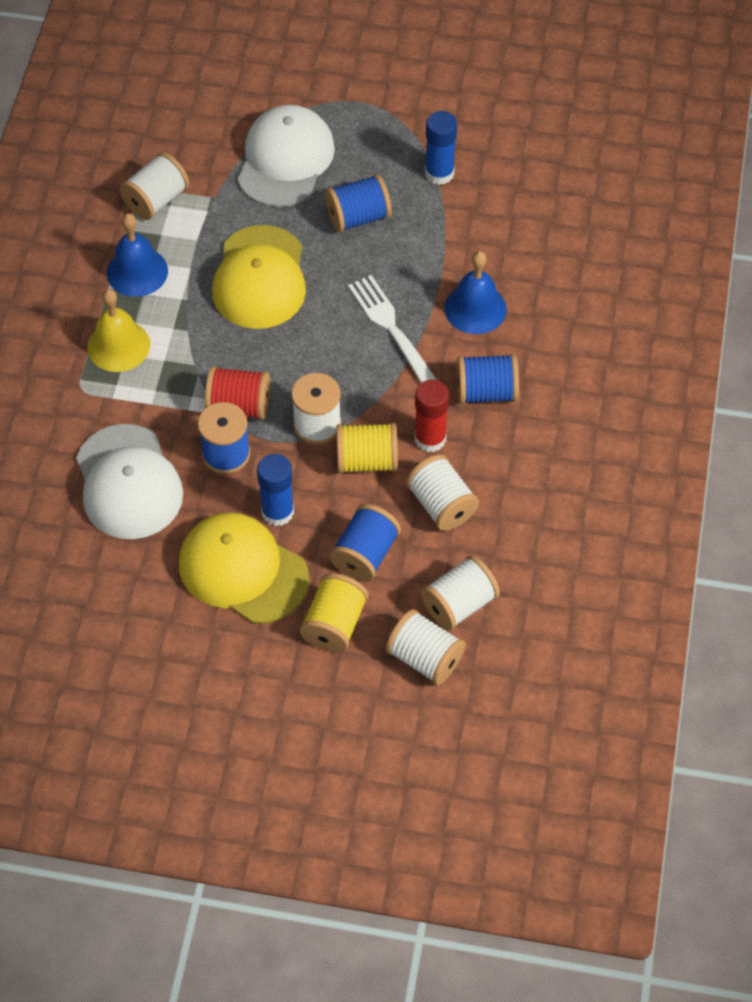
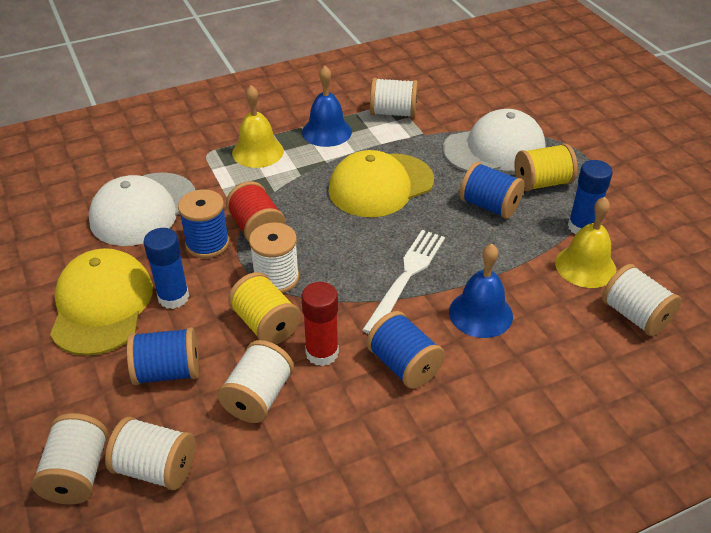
camera: 55 degrees right, 15 degrees down
yellow spool [300,573,368,652] -> yellow spool moved to [514,143,578,191]
none -> yellow bell [555,197,616,288]
none -> white spool [602,264,681,336]

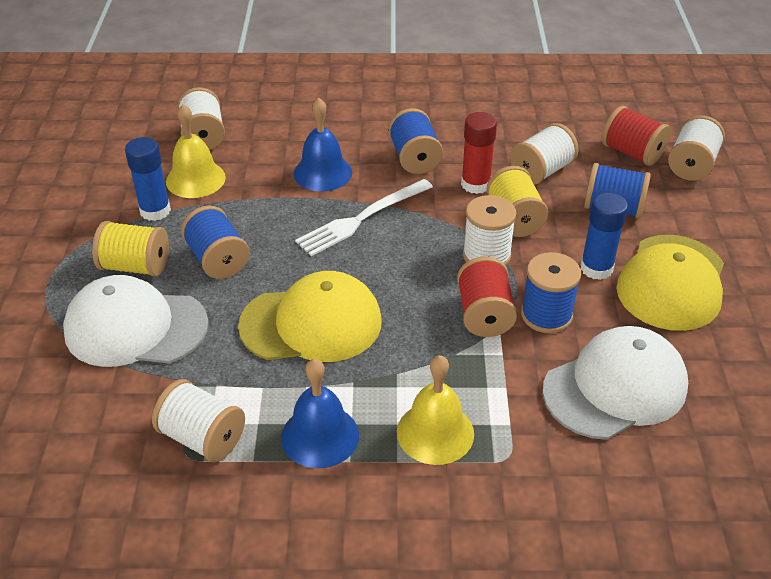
camera: 155 degrees left, 0 degrees up
white spool [105,417,195,490] -> red spool [602,106,671,166]

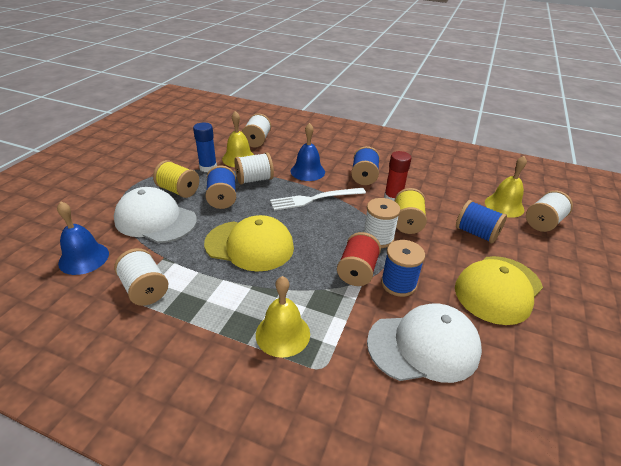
camera: 20 degrees right, 5 degrees down
blue bell [281,359,359,468] -> blue bell moved to [57,201,109,275]
white spool [510,123,579,185] -> white spool moved to [235,152,274,185]
blue glue stick [581,193,628,280] -> none
red spool [602,106,671,166] -> yellow bell [485,156,527,218]

